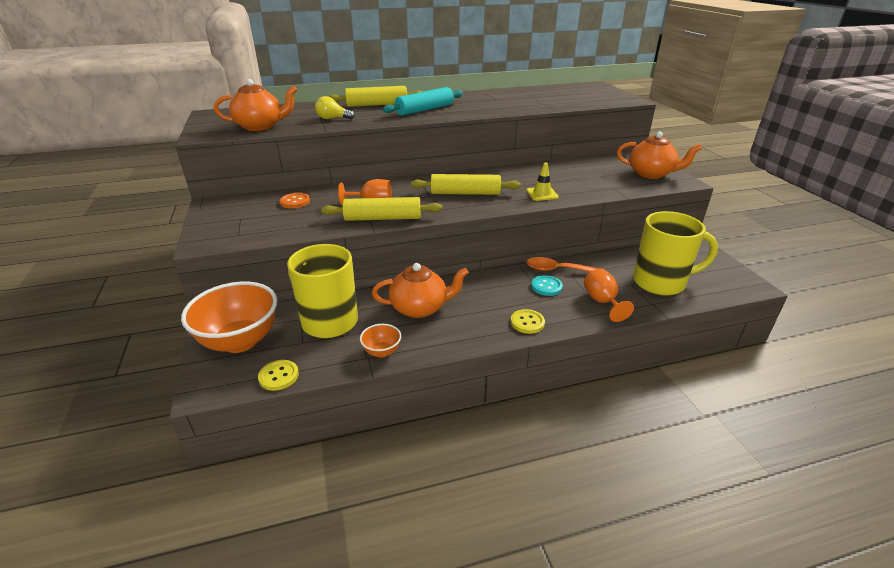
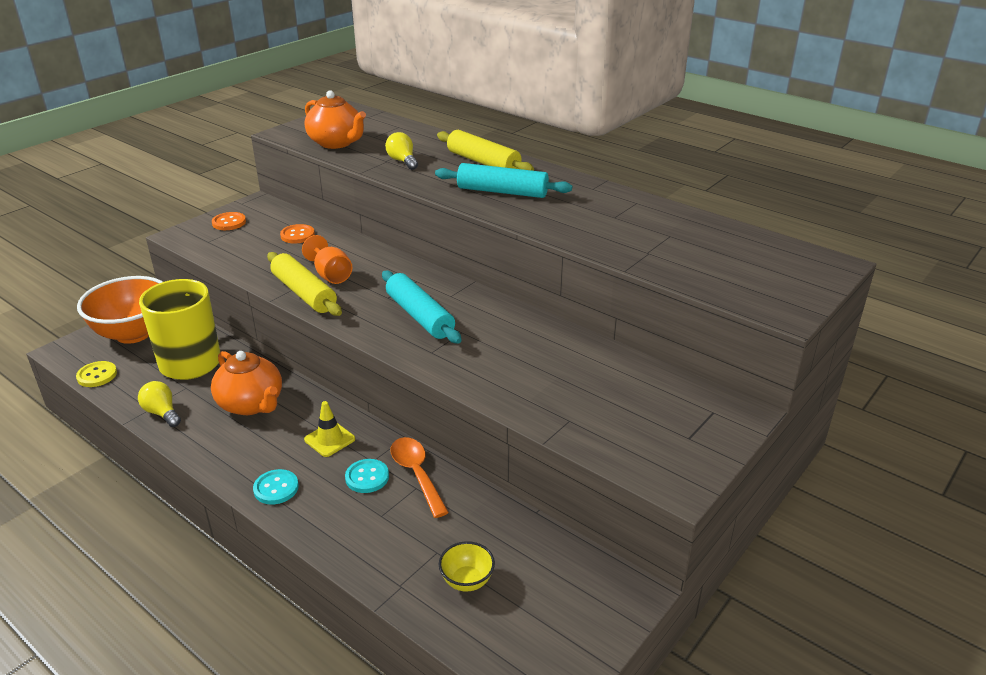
camera: 55 degrees right, 0 degrees up
orange bowl [360,324,401,358] -> yellow light bulb [138,381,181,427]
yellow rolling pin [411,174,521,195] -> turquoise rolling pin [382,270,462,343]
yellow button [511,309,545,334] -> turquoise button [253,469,299,504]
yellow traffic cone [526,163,559,201] -> yellow traffic cone moved to [304,401,355,457]
orange goblet [584,269,634,322] -> none
orange teapot [617,132,702,179] -> none
yellow mug [633,211,718,296] -> yellow bowl [439,541,495,592]
none -> orange button [212,212,246,230]

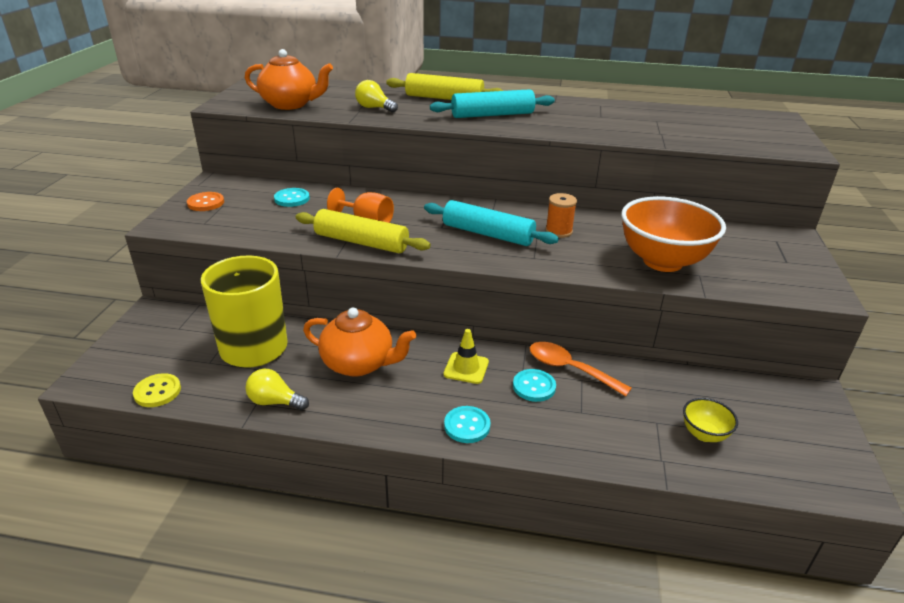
camera: 30 degrees left, 0 degrees up
orange bowl [77,276,163,344] -> orange bowl moved to [621,196,726,272]
orange button [280,224,315,244] -> turquoise button [274,188,310,207]
none -> orange spool [546,193,577,238]

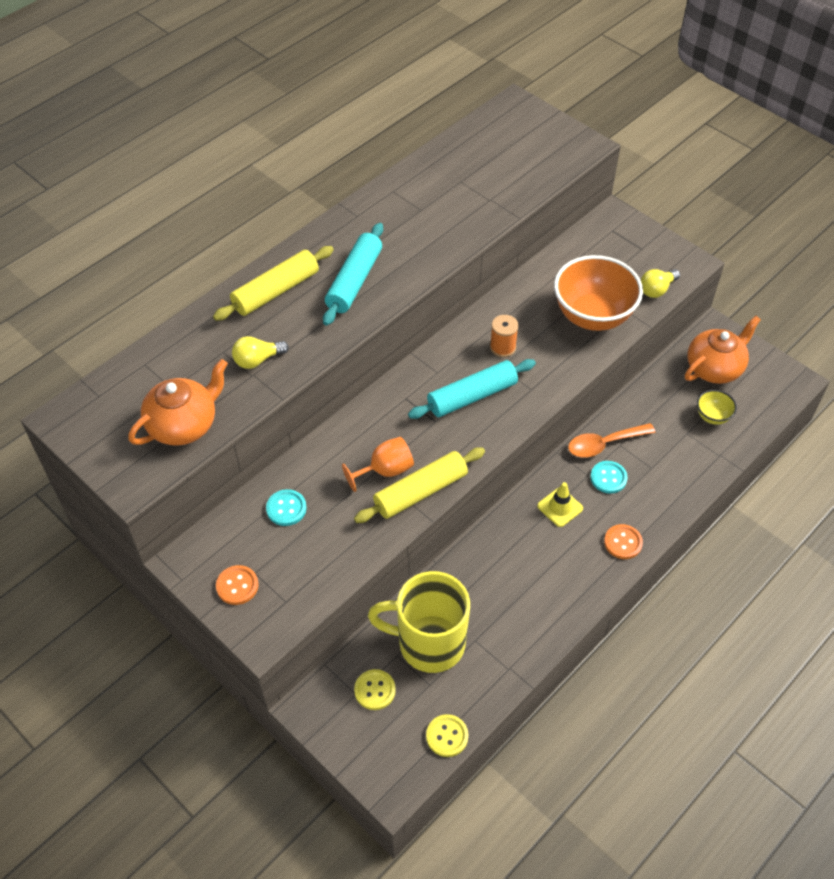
camera: 55 degrees left, 20 degrees up
yellow light bulb [245,369,309,410] -> yellow light bulb moved to [641,269,680,298]
orange teapot [303,308,416,377] -> orange teapot moved to [685,316,761,384]
turquoise button [444,406,490,443] -> orange button [604,524,643,559]
none -> yellow button [354,669,396,710]

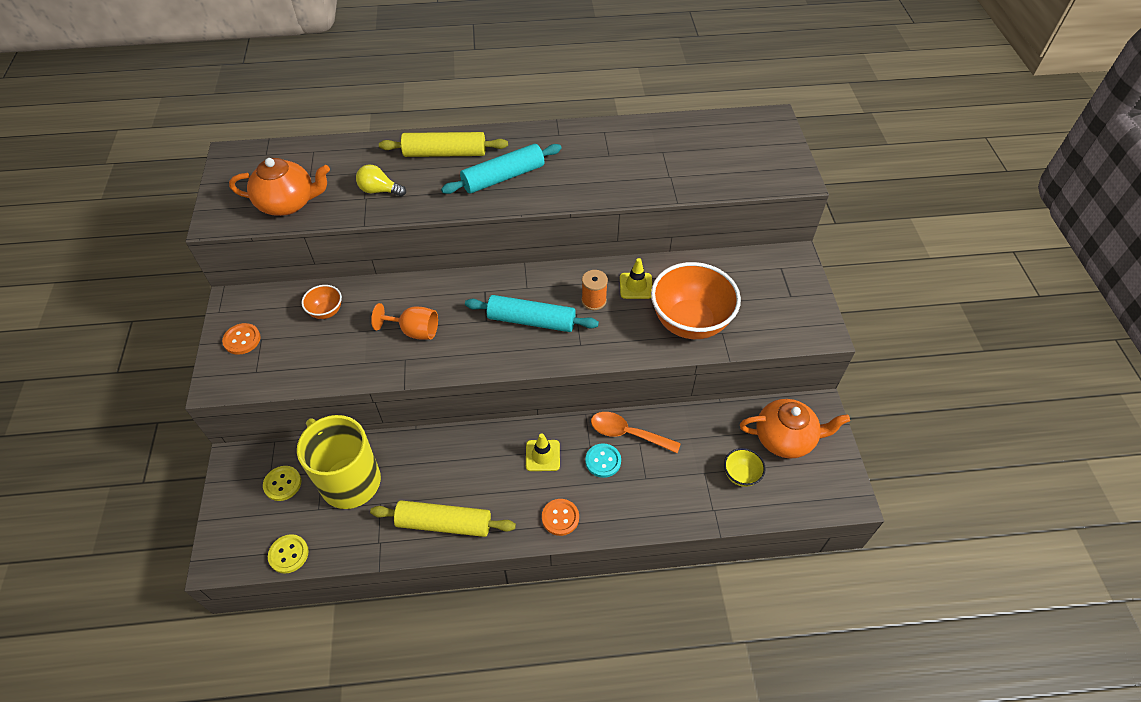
camera: 40 degrees right, 0 degrees up
turquoise button [266,489,307,526] -> orange bowl [302,285,342,319]
yellow rolling pin [354,447,485,523] -> yellow rolling pin moved to [370,500,516,537]
yellow light bulb [641,269,680,298] -> none
none -> yellow traffic cone [620,258,652,299]

